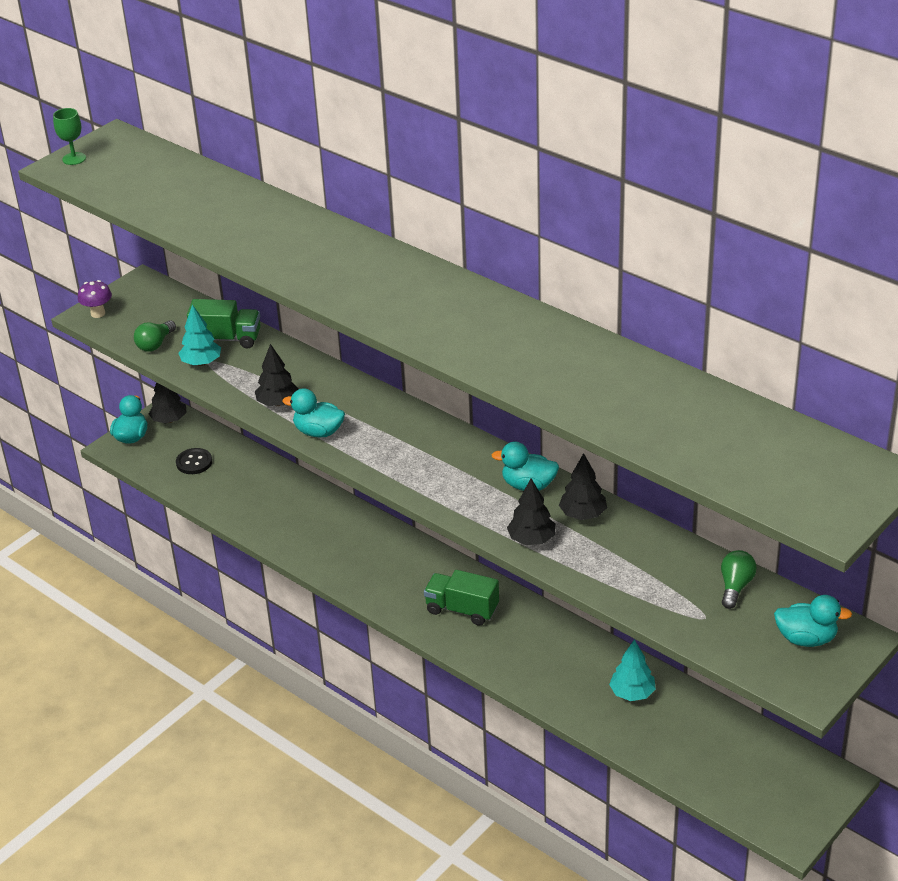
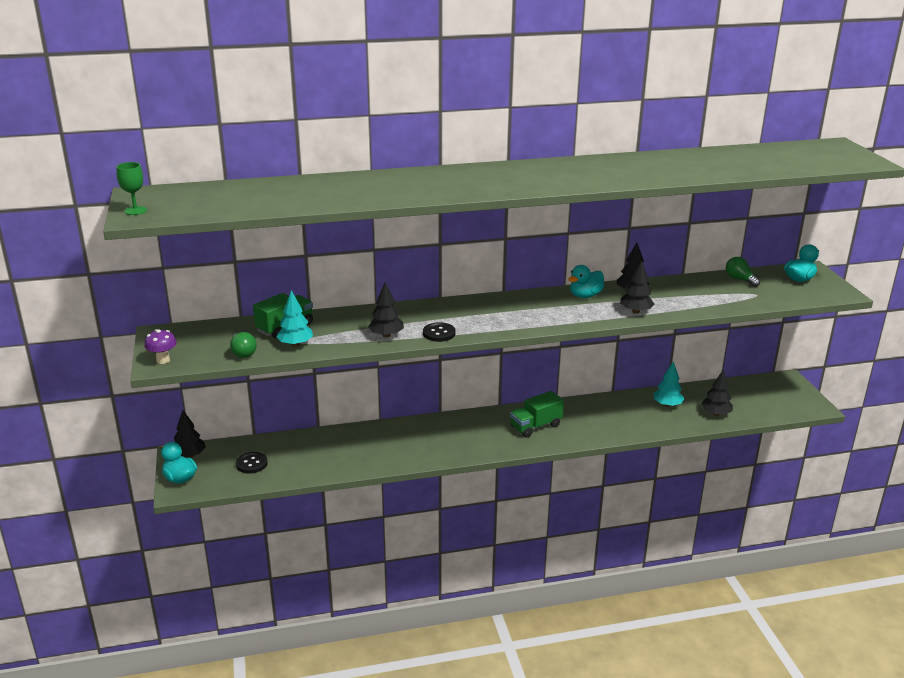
camera: 55 degrees left, 10 degrees down
turquoise duck [282,388,345,437] -> black button [423,322,456,342]
none -> black tree [701,370,733,416]

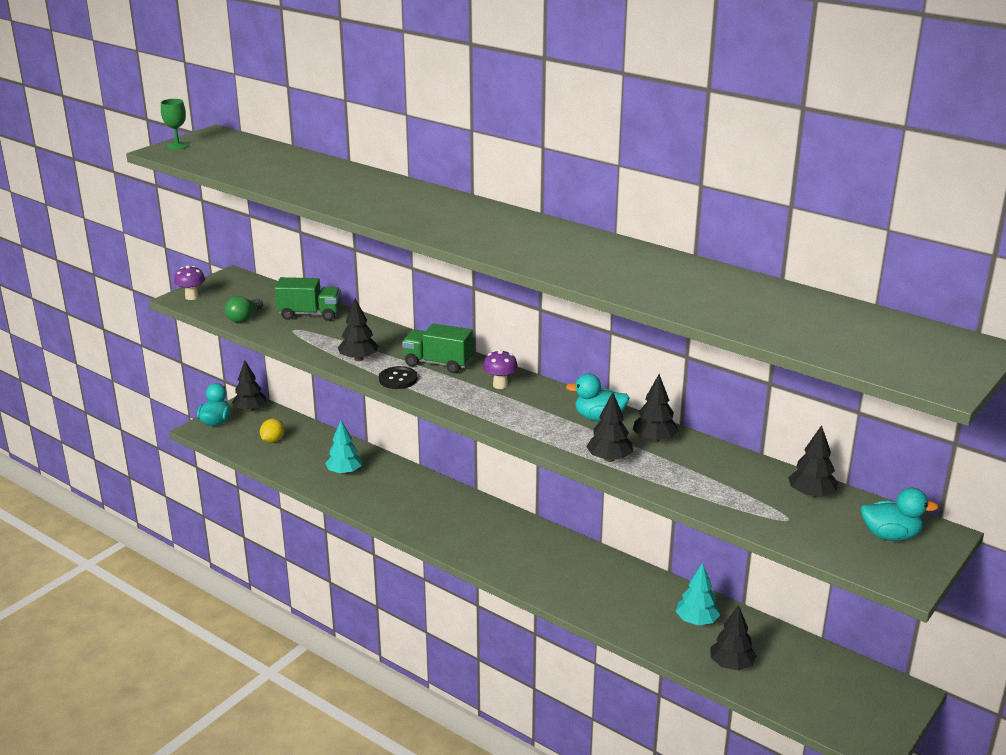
camera: 50 degrees right, 0 degrees up
black button [236,452,268,474] -> yellow lemon [260,419,285,443]
turquoise tree [276,290,313,347] -> turquoise tree moved to [325,421,362,475]
green truck [510,391,564,438] -> green truck moved to [402,323,473,373]
green light bulb [726,257,760,287] -> black tree [788,425,838,498]
none -> purple mushroom [483,350,518,389]

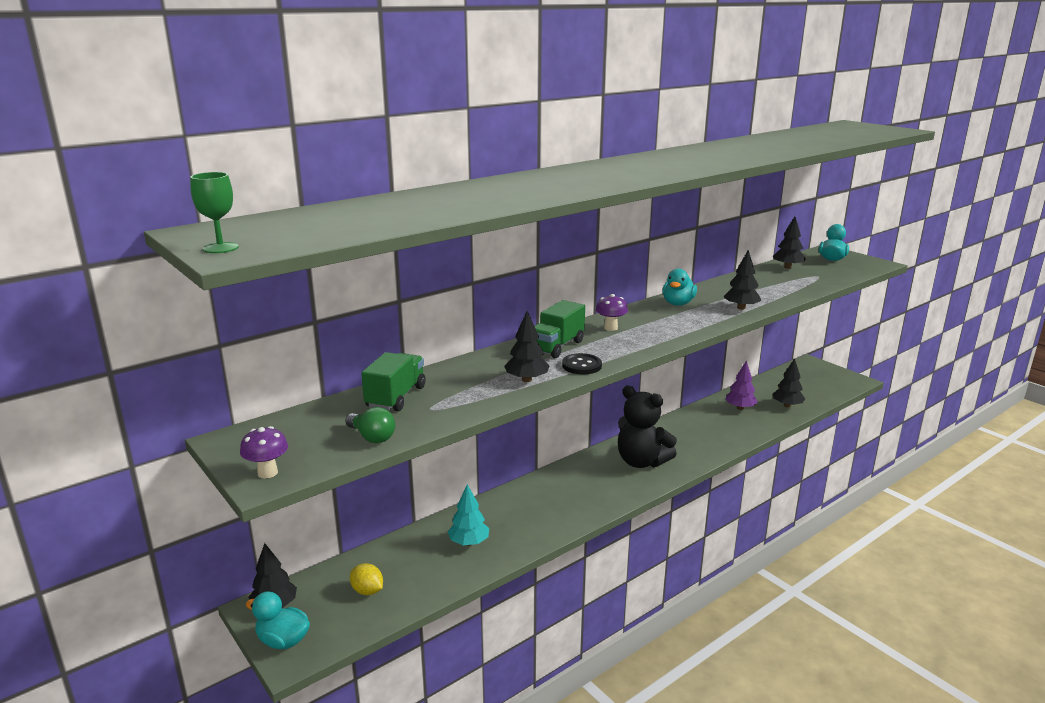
camera: 75 degrees left, 5 degrees down
black tree [633,374,678,443] -> none
turquoise tree [676,563,720,625] -> purple tree [725,361,758,410]
none -> black teddy bear [618,386,677,468]

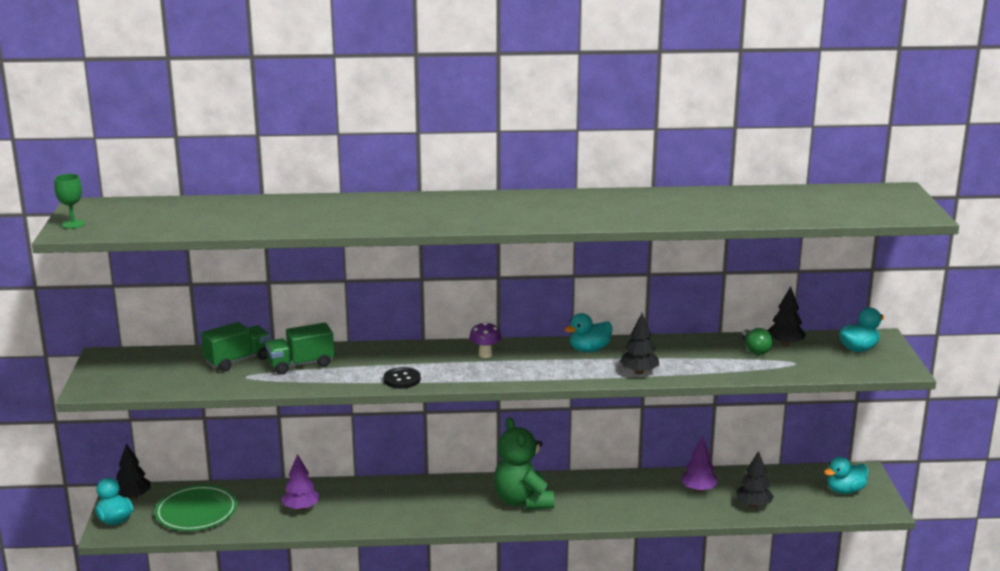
camera: 35 degrees right, 0 degrees up
purple mushroom [240,426,288,478] -> none
green light bulb [345,407,395,443] -> green light bulb moved to [741,328,773,355]
yellow lemon [350,563,383,595] -> green plate [154,485,237,531]
turquoise tree [448,484,489,546] -> purple tree [281,454,319,511]
black tree [505,311,549,382] -> none
green truck [535,300,585,358] -> green truck moved to [266,323,334,374]
black teddy bear [618,386,677,468] -> green teddy bear [494,417,554,510]
none -> turquoise duck [824,457,868,494]

